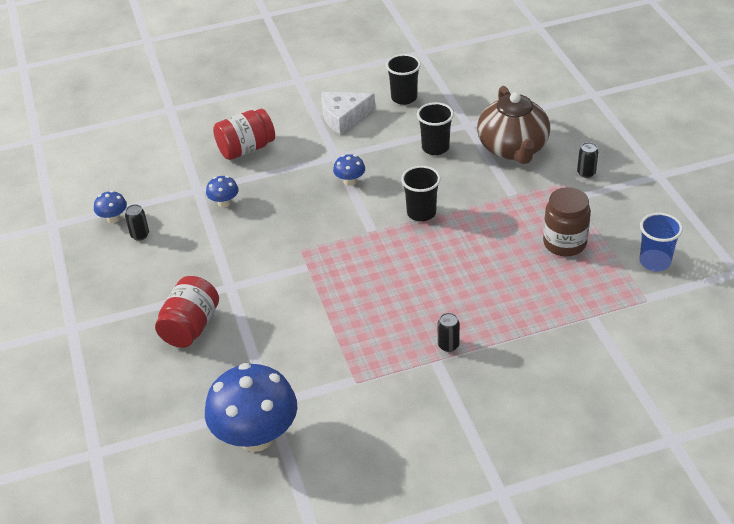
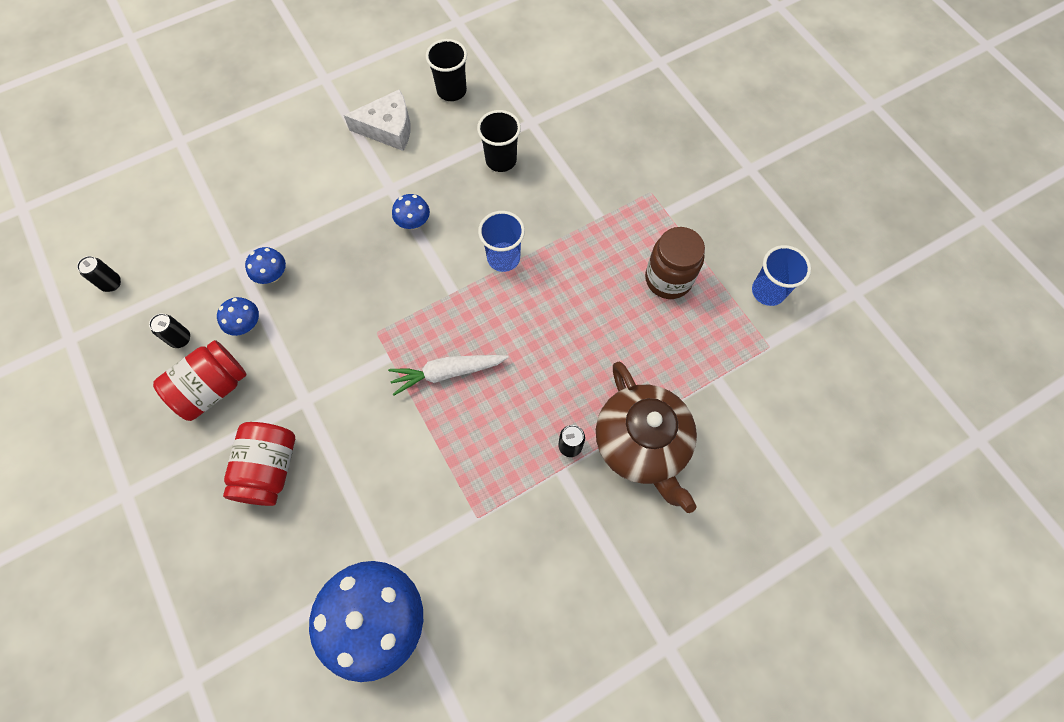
camera: 15 degrees left, 25 degrees up
blue mushroom [94,191,127,223] -> blue mushroom moved to [217,297,259,336]
red jar [213,109,275,160] -> red jar moved to [153,340,247,421]
white cheese [321,92,375,135] -> white cheese turned 150 degrees counterclockwise [344,89,410,151]
black cup [401,166,441,221] -> blue cup [478,211,525,272]
brown teapot [477,86,550,164] -> brown teapot moved to [596,362,697,513]
black can [577,142,598,178] -> black can moved to [77,256,121,292]
none -> white carrot [388,355,509,396]

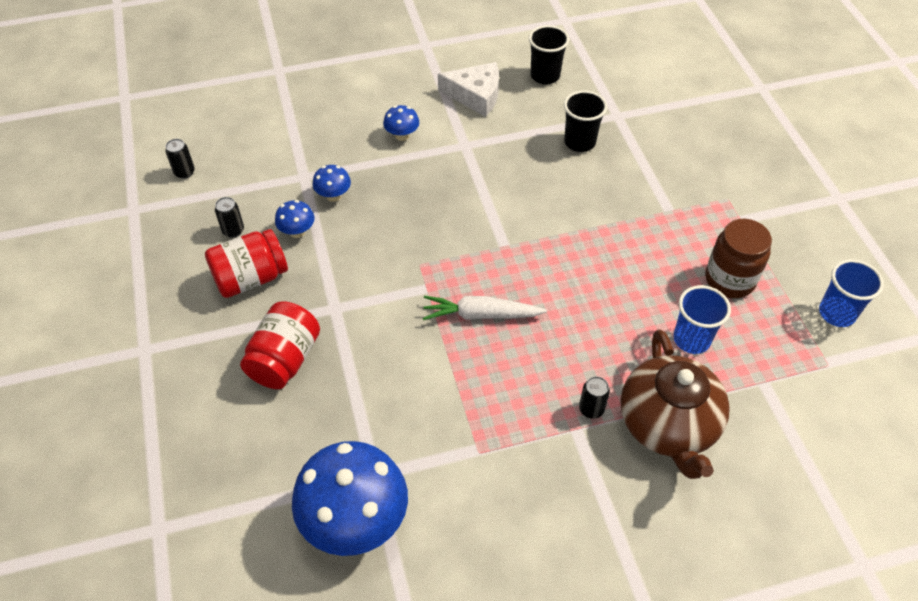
camera: 15 degrees right, 15 degrees down
blue mushroom [392,194,430,229] -> blue mushroom moved to [383,105,419,141]
blue cup [478,211,525,272] -> blue cup moved to [674,285,731,354]

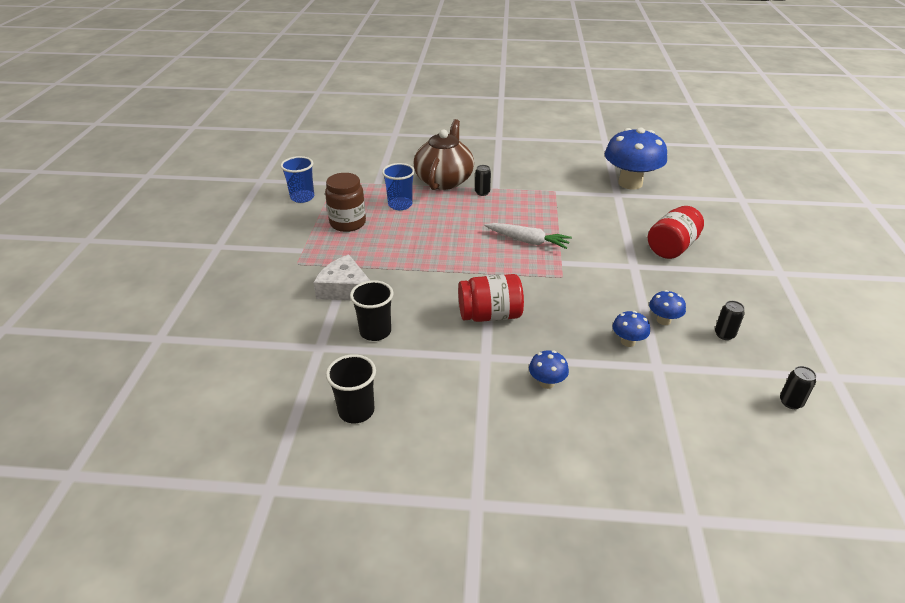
camera: 160 degrees left, 15 degrees down
red jar [205,229,288,298] -> red jar moved to [458,274,524,322]
white cheese [438,62,499,117] -> white cheese moved to [313,254,370,300]

